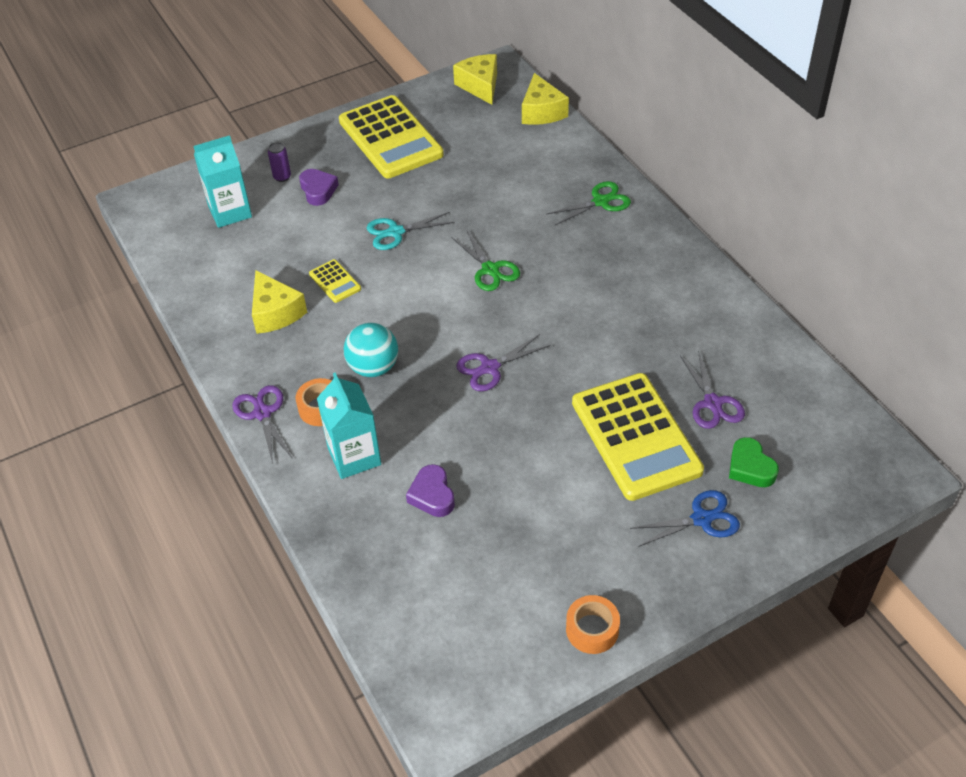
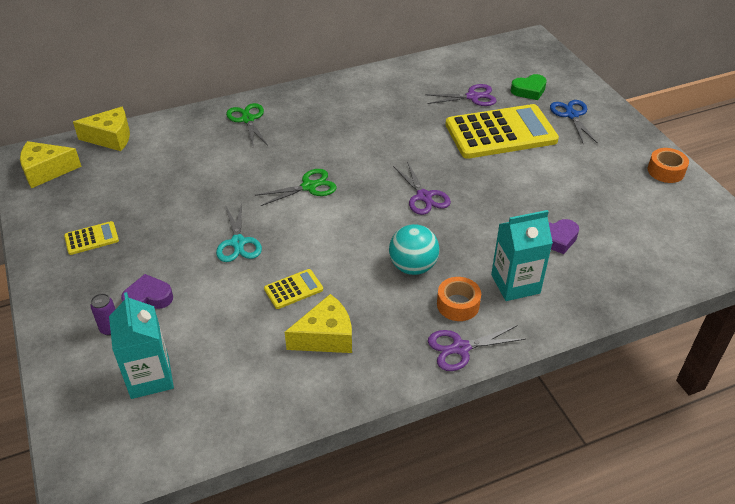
camera: 85 degrees left, 5 degrees down
yellow calculator [339,95,444,178] -> yellow calculator [64,221,119,255], size x0.43

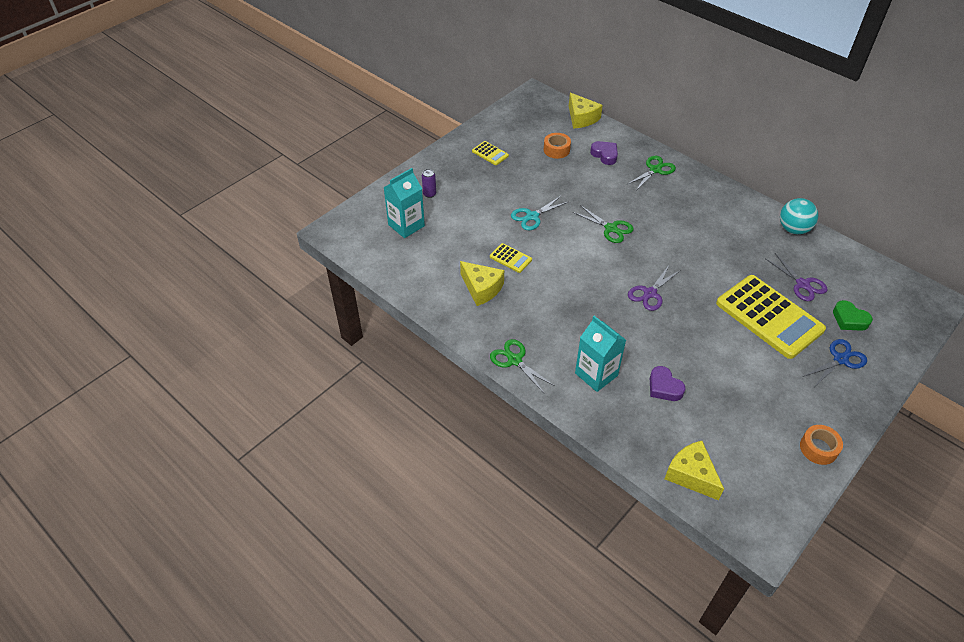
camera: 65 degrees right, 5 degrees up
yellow cheese [20,141,82,188] -> yellow cheese moved to [665,441,724,500]
purple heart [121,274,173,309] -> purple heart moved to [590,141,618,165]
turquoise ball [389,224,440,275] -> turquoise ball moved to [780,198,818,234]
purple scissors [428,325,526,371] -> green scissors [490,339,555,393]
orange tape [437,277,481,321] -> orange tape moved to [544,133,571,159]

